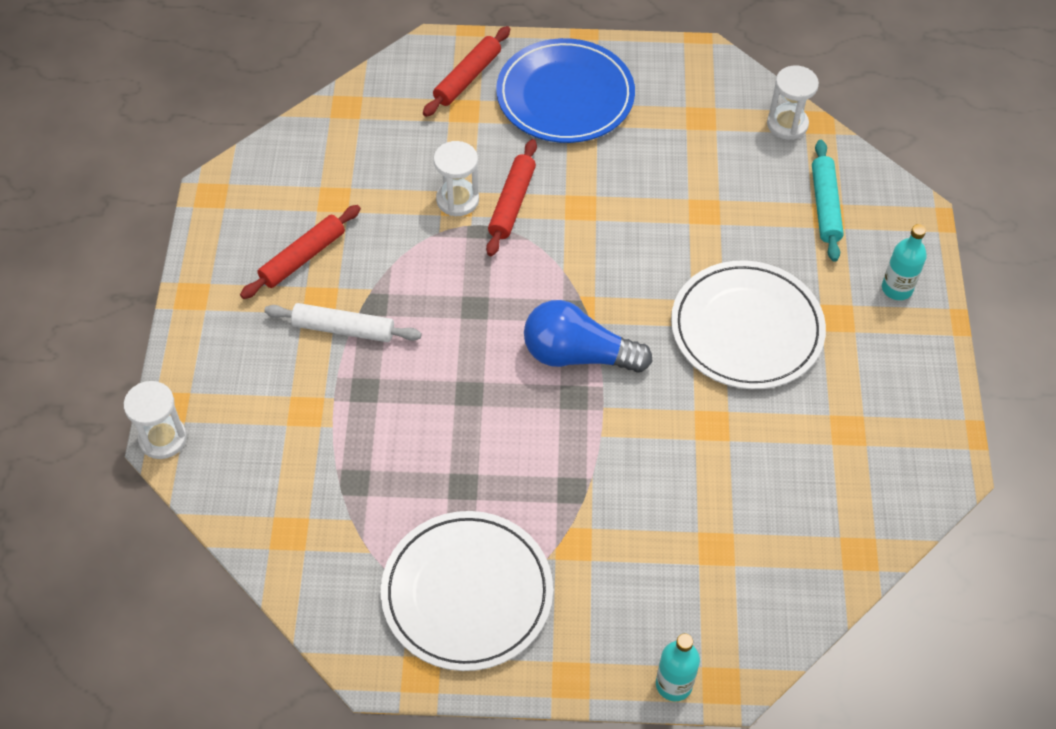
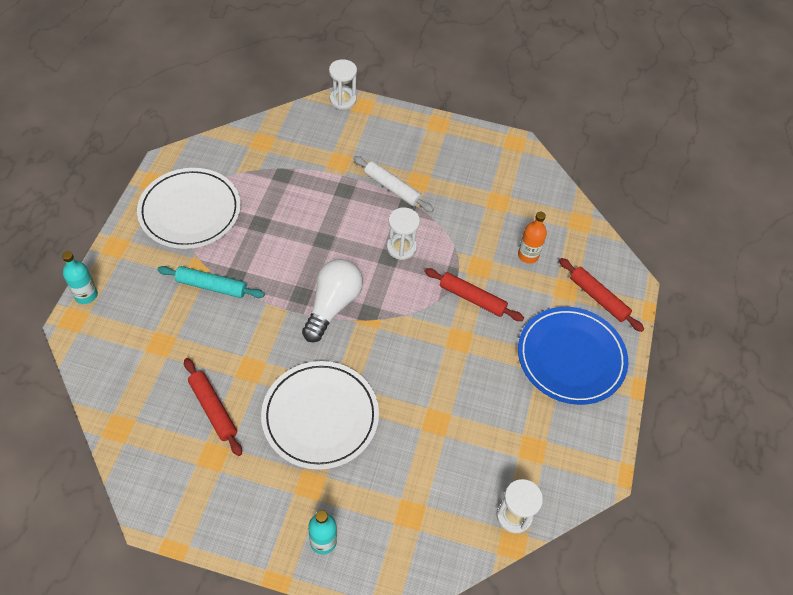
camera: 100 degrees right, 0 degrees up
red rolling pin [240,205,361,299] -> red rolling pin moved to [184,358,242,456]
white rolling pin [264,303,422,342] -> white rolling pin turned 75 degrees counterclockwise [353,156,434,212]
white hourglass [434,141,479,216] -> white hourglass moved to [387,207,420,260]
blue light bulb [524,300,653,373] -> white light bulb [302,259,363,342]
turquoise rolling pin [812,140,844,262] -> turquoise rolling pin moved to [157,266,265,298]
none -> orange bottle [518,212,547,263]

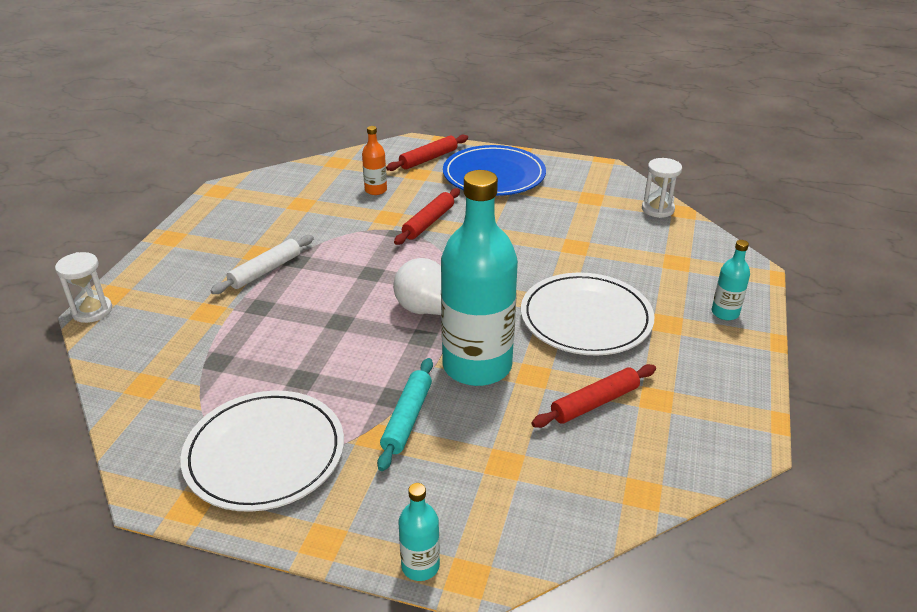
camera: 85 degrees left, 20 degrees down
white hourglass [387,207,420,260] -> none
none -> turquoise bottle [441,170,518,386]

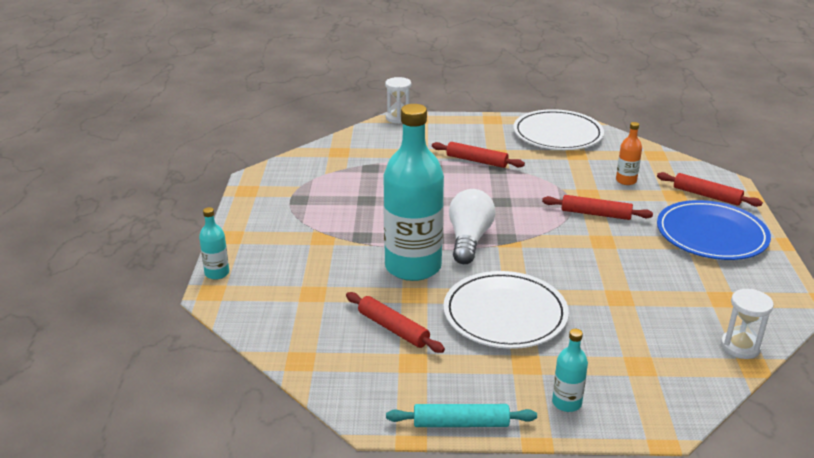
camera: 75 degrees right, 5 degrees down
white plate [180,391,344,512] -> white plate moved to [513,109,604,150]
white rolling pin [210,235,314,294] -> red rolling pin [432,142,525,168]
turquoise rolling pin [377,358,433,471] -> turquoise rolling pin moved to [386,404,537,427]

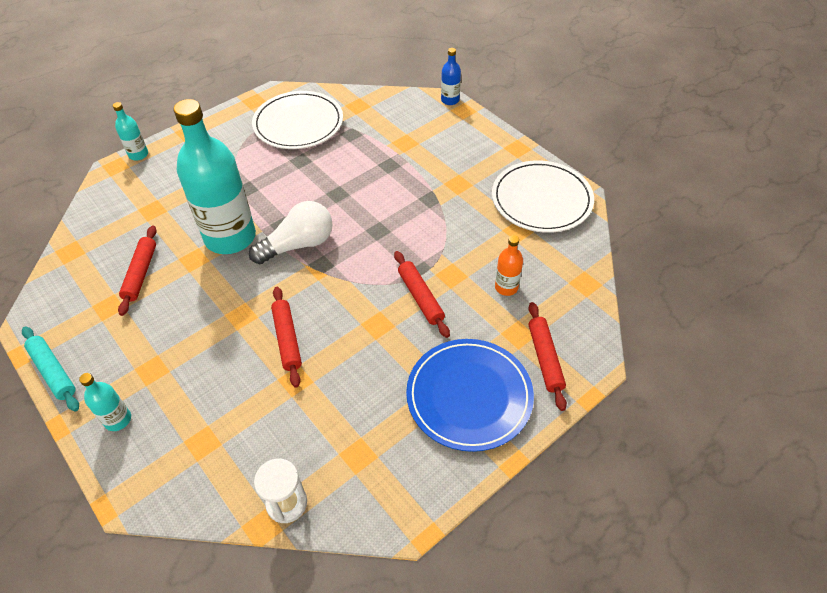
camera: 50 degrees right, 20 degrees up
white hourglass [385,77,411,124] -> blue bottle [441,48,461,105]
red rolling pin [432,142,525,168] -> red rolling pin moved to [271,287,302,388]
white plate [443,271,569,349] -> white plate moved to [252,91,343,149]

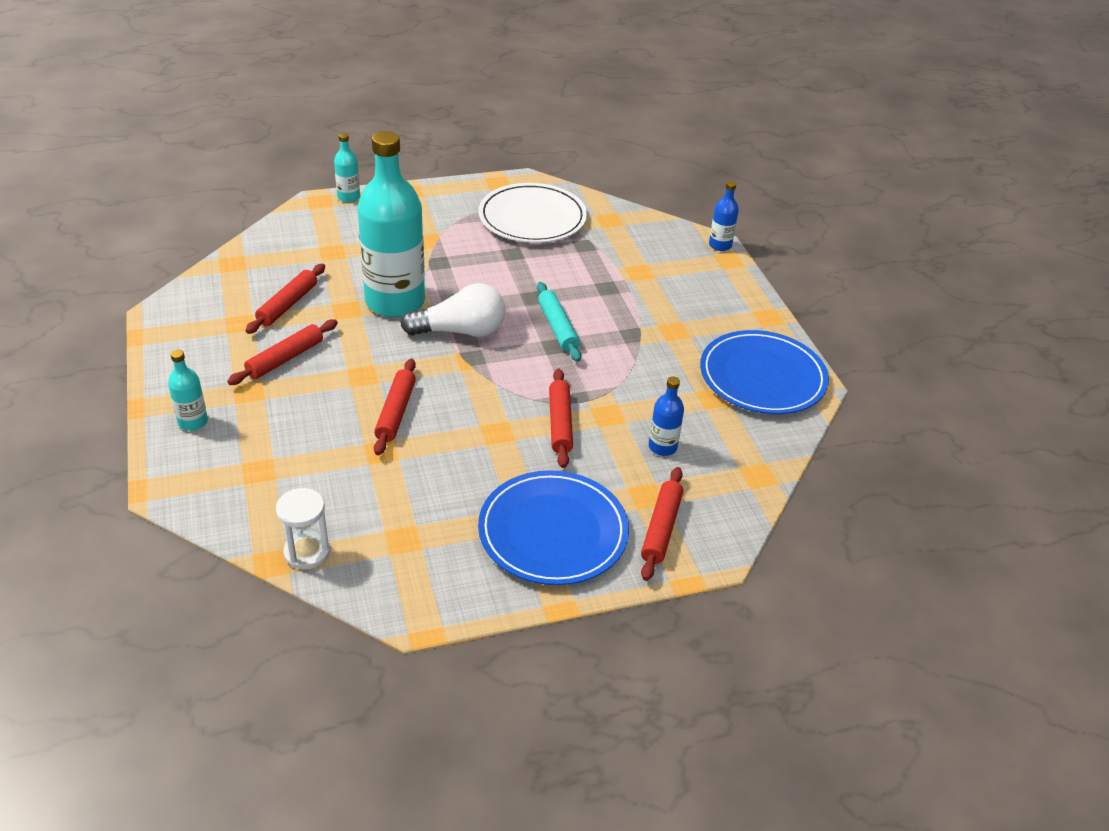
camera: 20 degrees right, 10 degrees down
turquoise rolling pin [22,326,79,411] -> turquoise rolling pin moved to [537,282,581,362]
white plate [492,160,594,233] -> blue plate [700,330,829,414]
orange bottle [495,235,523,296] -> blue bottle [649,376,684,456]
none -> red rolling pin [227,319,338,385]

